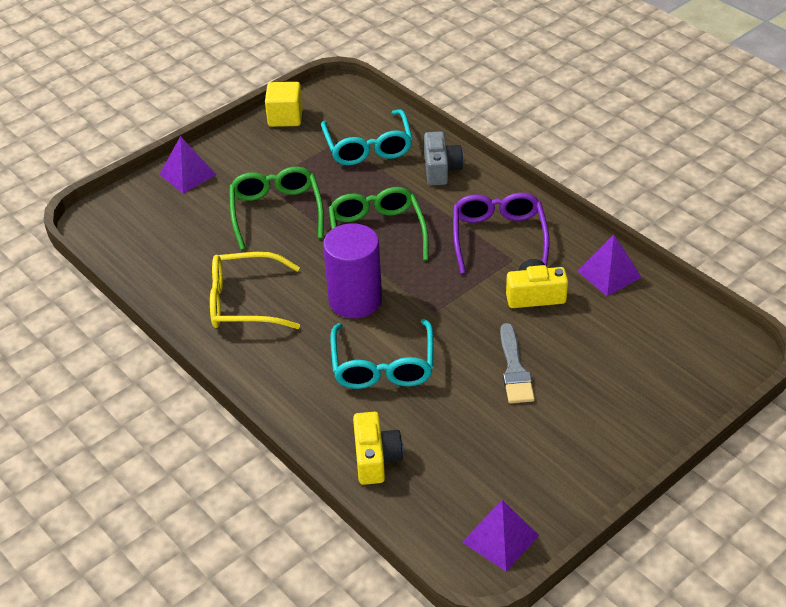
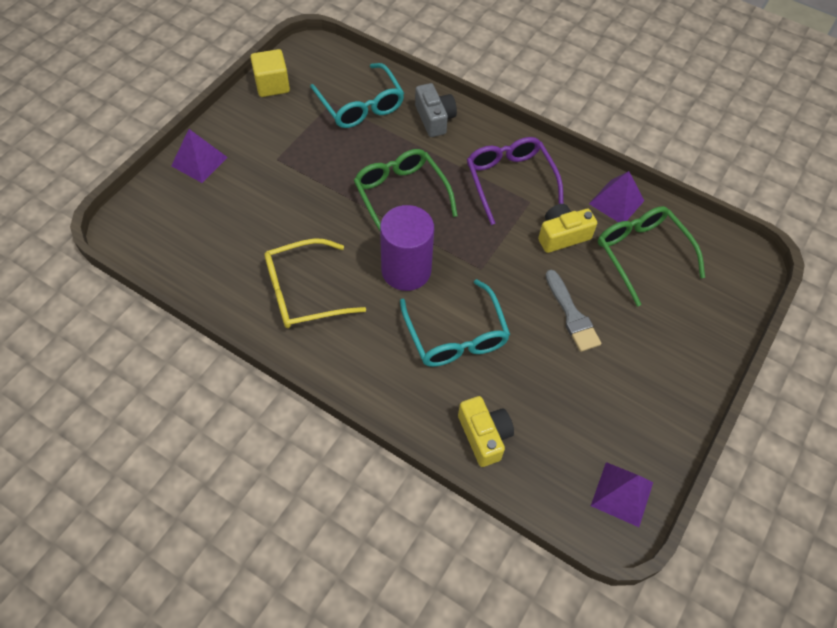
camera: 20 degrees left, 15 degrees up
green glasses [229,167,324,250] -> green glasses moved to [598,206,705,307]

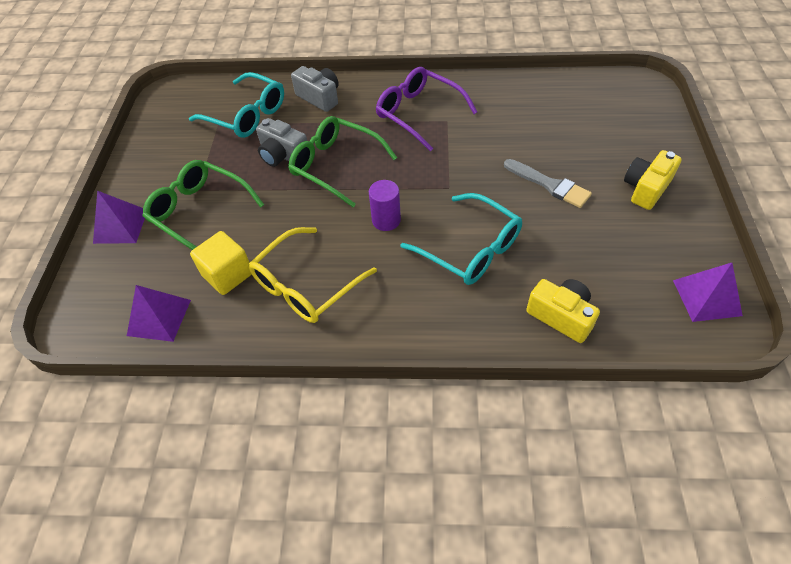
camera: 25 degrees left, 5 degrees down
yellow cube [250,49,290,97] -> yellow cube moved to [190,231,252,295]
purple cylinder [380,205,434,291] -> purple cylinder [369,180,401,231], size x0.56
yellow camera [538,204,597,253] -> yellow camera moved to [624,150,682,210]
purple pyramid [589,171,644,222] -> purple pyramid moved to [127,285,191,342]
green glasses [598,206,705,307] -> green glasses moved to [142,160,264,250]
none -> grey camera [256,118,307,167]

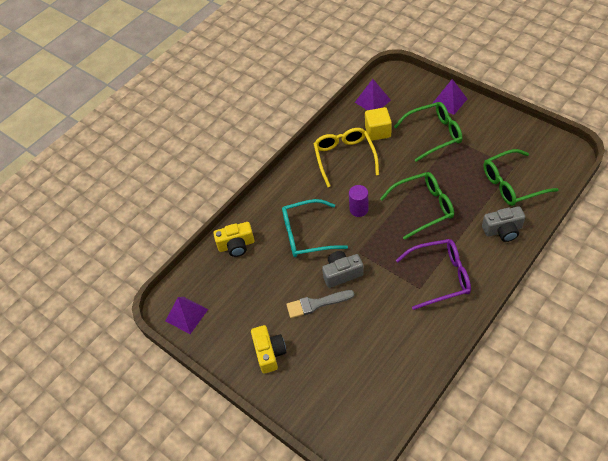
camera: 130 degrees right, 0 degrees up
turquoise glasses [189,72,284,138] -> green glasses [483,149,559,206]
grey camera [256,118,307,167] -> grey camera moved to [322,251,364,288]

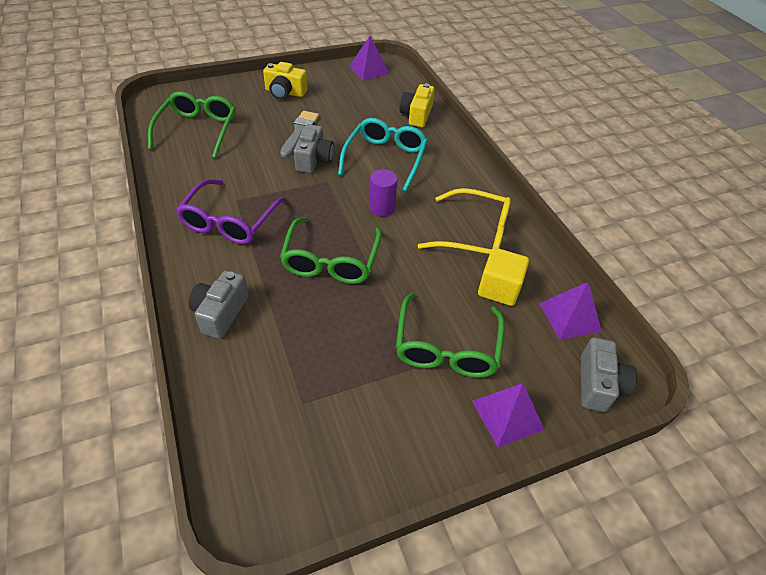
camera: 110 degrees right, 5 degrees down
green glasses [483,149,559,206] -> green glasses moved to [148,91,236,158]
none -> grey camera [581,337,637,412]

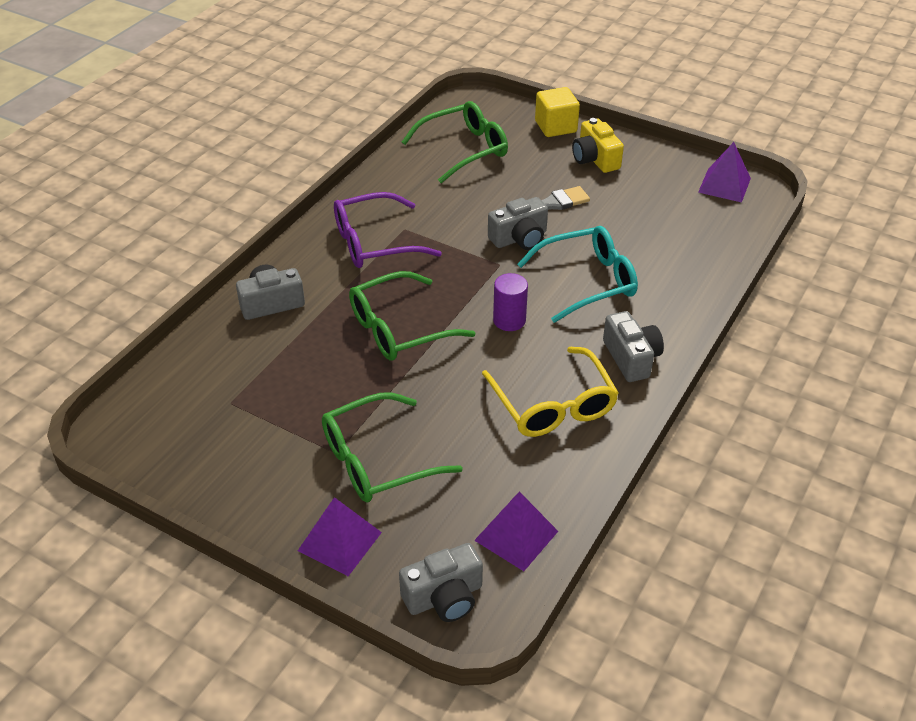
camera: 55 degrees right, 5 degrees down
yellow camera [400,83,435,127] -> none
yellow cube [478,248,529,306] -> yellow cube moved to [535,87,580,137]
none -> grey camera [603,311,664,382]

